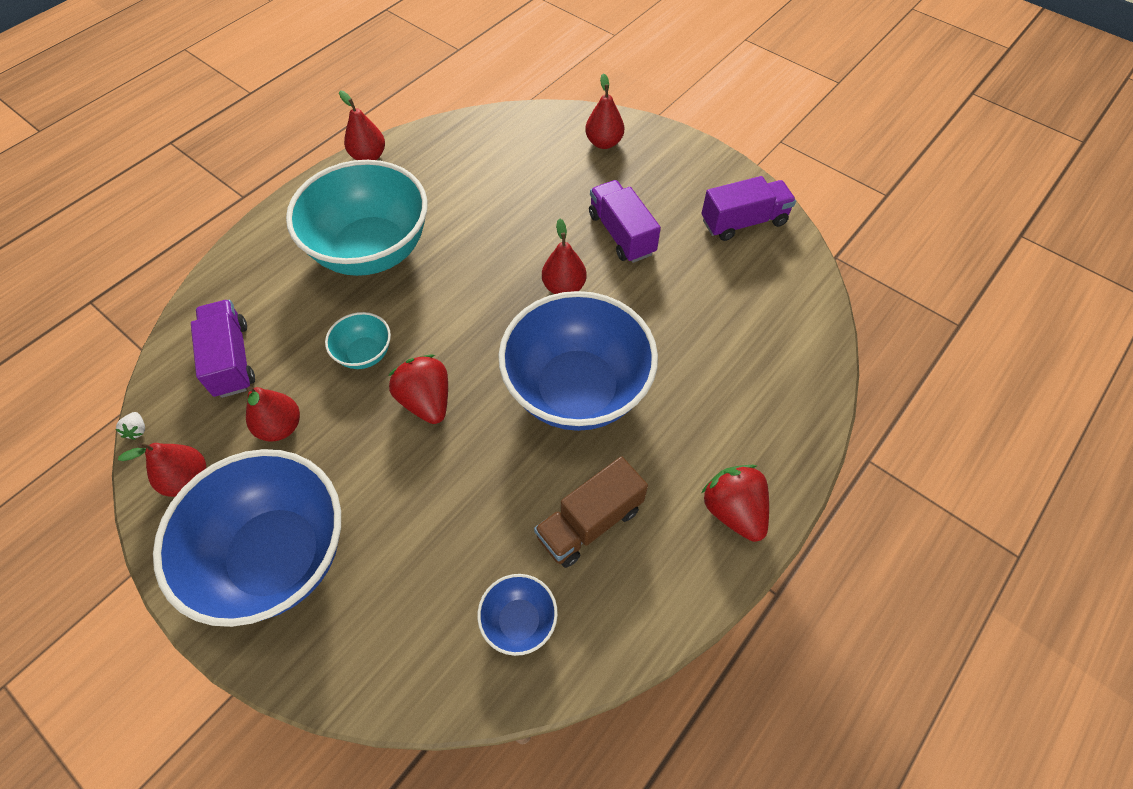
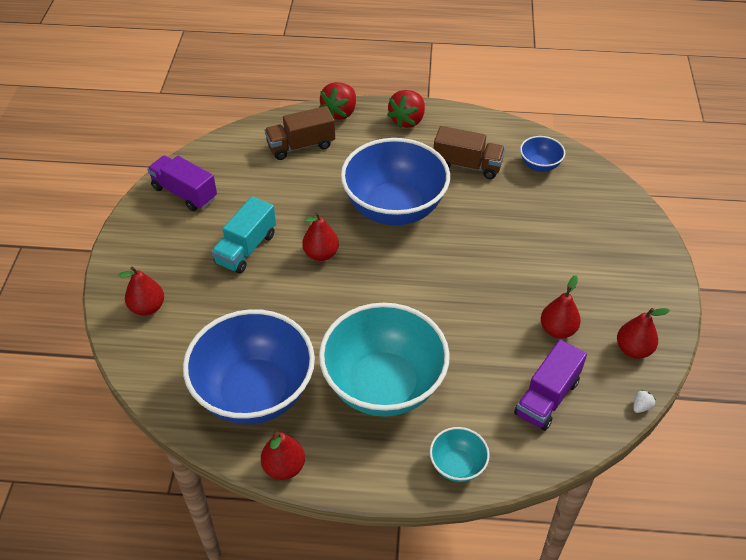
camera: 125 degrees left, 10 degrees down
blue bowl [153,449,341,627] -> blue bowl moved to [183,309,315,424]
turquoise bowl [325,312,391,369] -> turquoise bowl moved to [430,427,490,482]
red strawberry [388,355,448,424] -> red strawberry moved to [319,82,356,120]
purple truck [589,180,661,263] -> turquoise truck [211,196,276,274]
none -> brown truck [265,106,335,160]

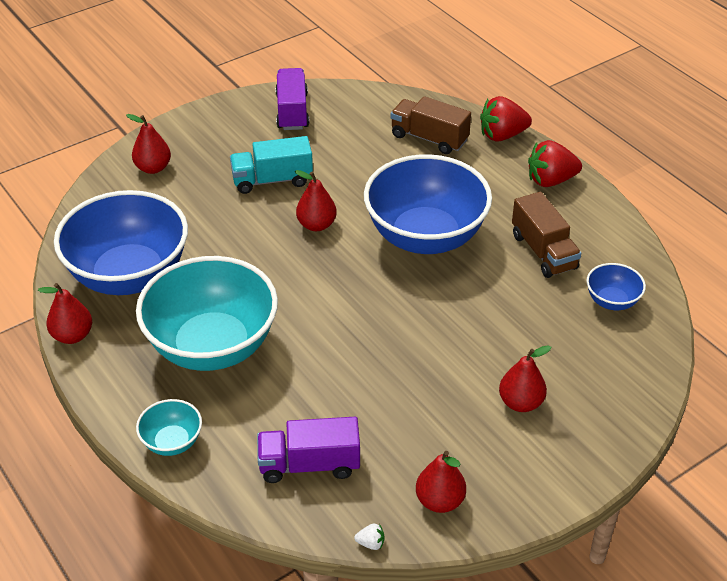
camera: 50 degrees right, 5 degrees down
red pear [541,275,581,339] -> red pear moved to [499,345,551,412]

